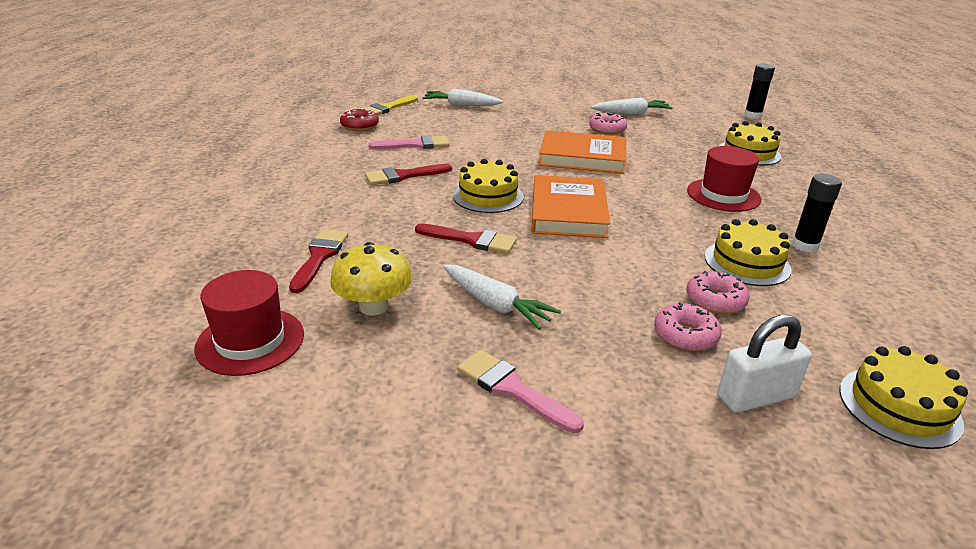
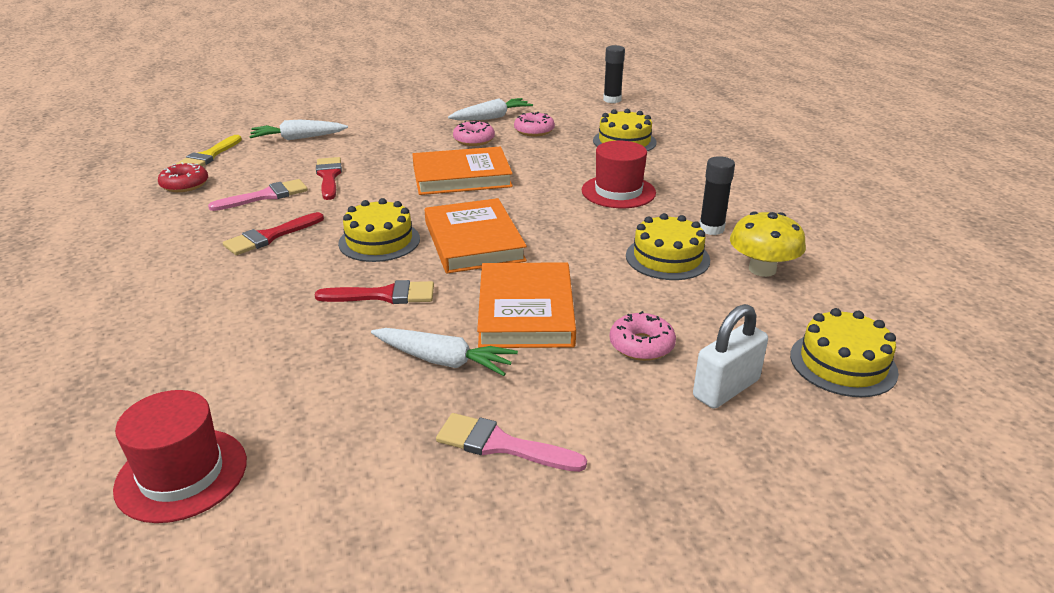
camera: 20 degrees left, 0 degrees up
red brush [289,229,348,293] -> red brush moved to [316,157,342,200]
yellow mushroom [330,242,413,316] -> yellow mushroom moved to [730,211,806,277]
pink donut [686,271,750,314] -> pink donut moved to [514,112,555,136]
none -> orange book [477,262,576,348]

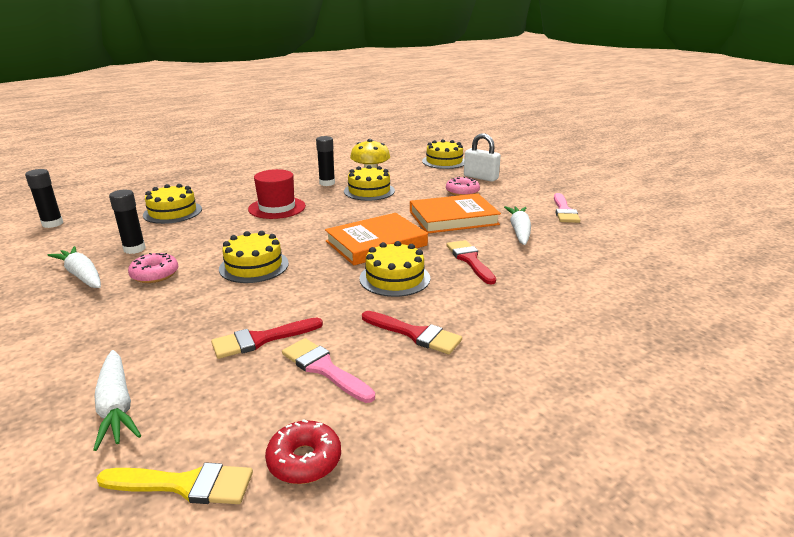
camera: 105 degrees left, 5 degrees down
red hat [113,390,247,523] -> none
orange book [412,147,513,195] -> yellow cake [219,231,289,283]
pink donut [514,112,555,136] -> black glue stick [109,190,146,254]

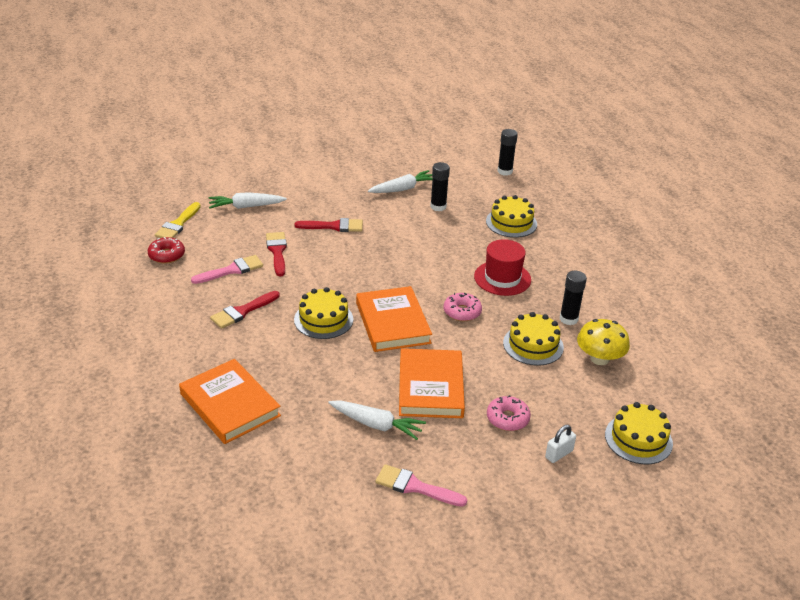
camera: 105 degrees right, 10 degrees up
pink donut [128,253,178,283] -> pink donut moved to [444,293,482,322]
yellow cake [219,231,289,283] -> none
red brush [447,240,496,284] -> red brush moved to [294,218,363,232]
white padlock [464,133,501,182] -> white padlock [545,425,576,463], size x0.63
none -> orange book [179,359,281,444]

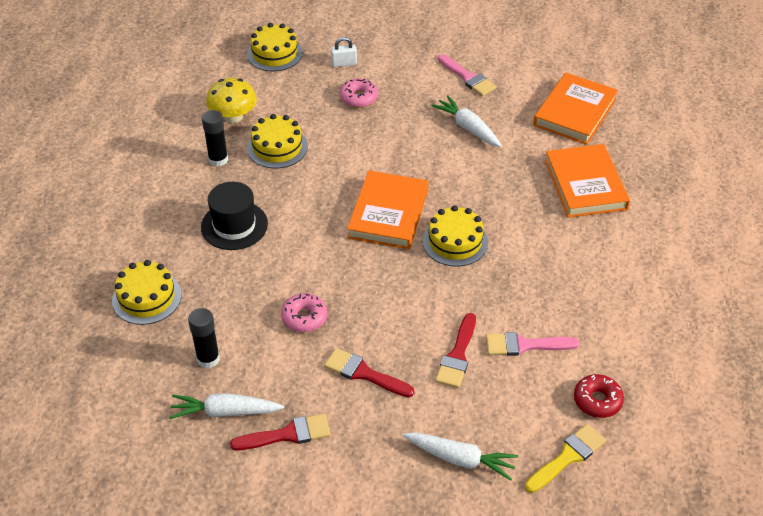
camera: 150 degrees left, 10 degrees up
red brush [210,291,280,329] -> red brush moved to [230,414,330,450]
orange book [399,348,465,418] -> orange book moved to [533,73,618,145]
pink donut [444,293,482,322] -> pink donut moved to [281,293,327,332]
red hat [474,239,531,296] -> black hat [201,182,268,250]
black glue stick [497,129,518,176] -> none

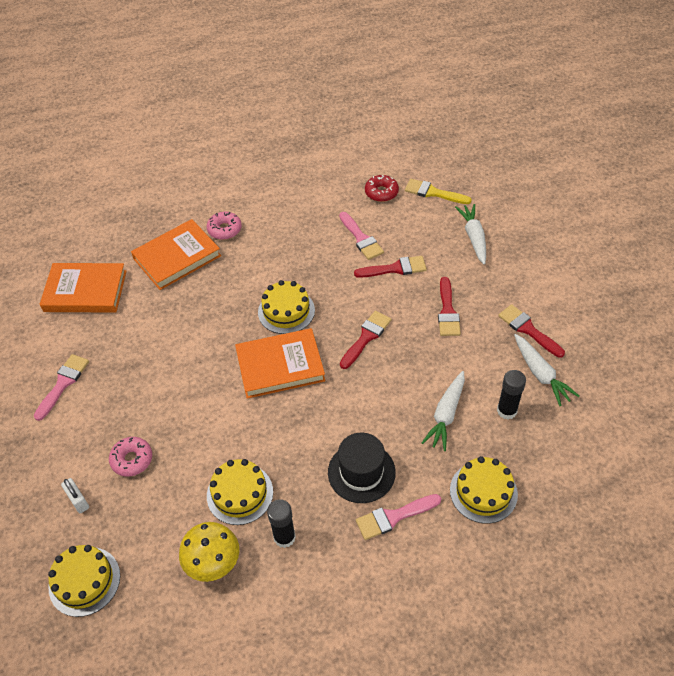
camera: 115 degrees left, 5 degrees up
pink donut [281,293,327,332] -> pink donut moved to [206,212,242,240]
white carrot [431,95,502,147] -> white carrot moved to [422,371,465,451]
none -> red brush [340,311,392,369]
none -> pink brush [356,494,441,540]

